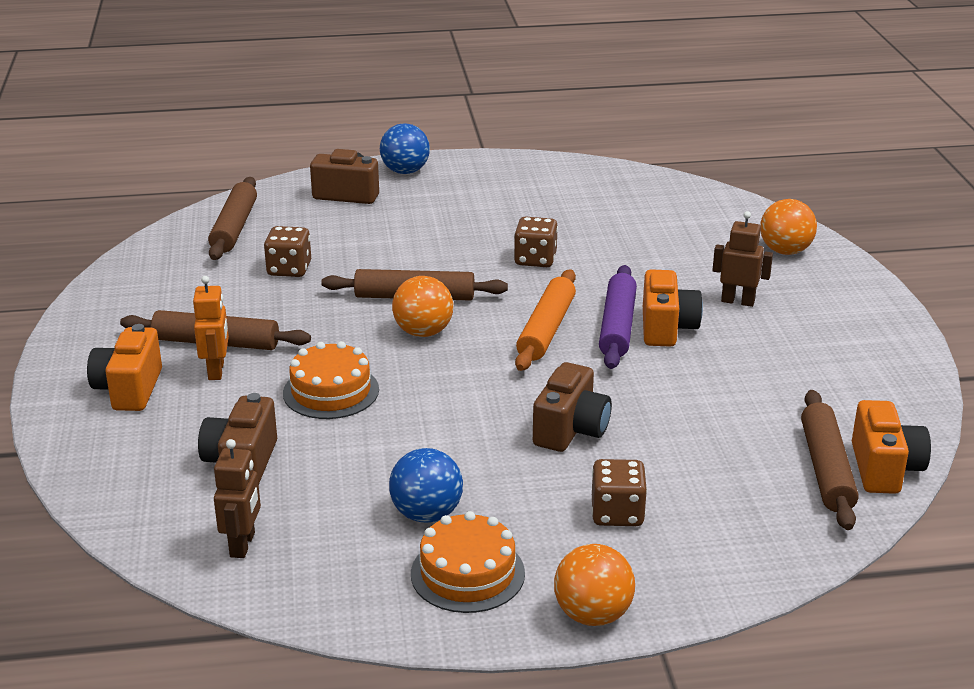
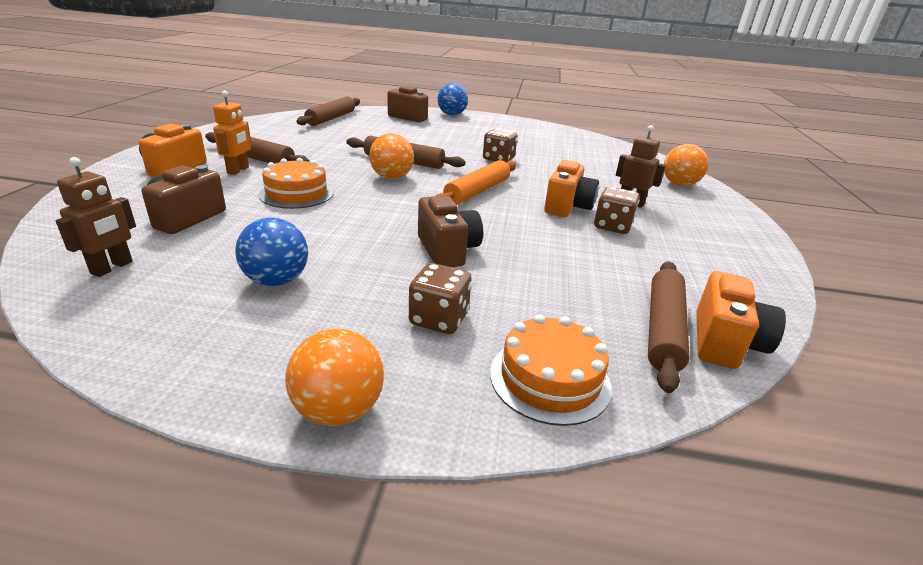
camera: 15 degrees right, 0 degrees up
brown dice [264,226,311,277] -> brown dice moved to [594,187,640,234]
orange cake [411,511,525,613] -> orange cake moved to [490,315,612,426]
brown camera [533,362,612,452] -> brown camera turned 60 degrees counterclockwise [418,196,483,267]
purple rolling pin [599,265,637,369] -> none

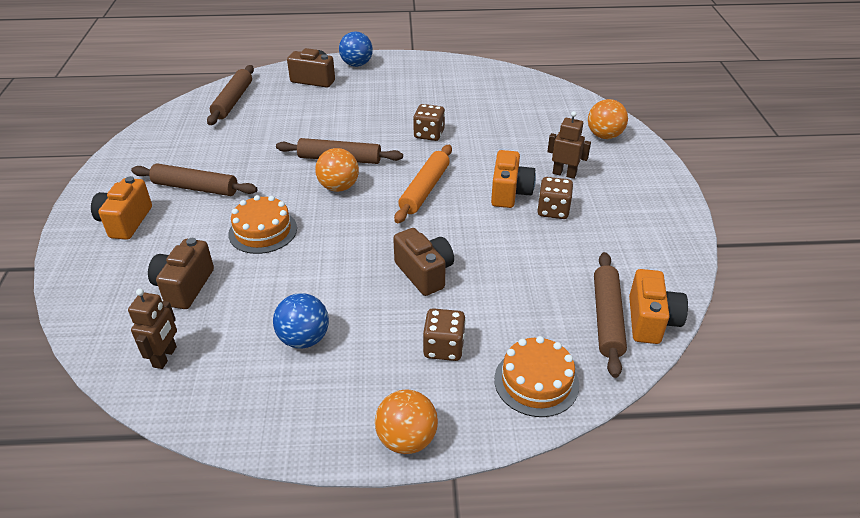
camera: 10 degrees left, 10 degrees up
orange robot [213,91,251,175] -> none

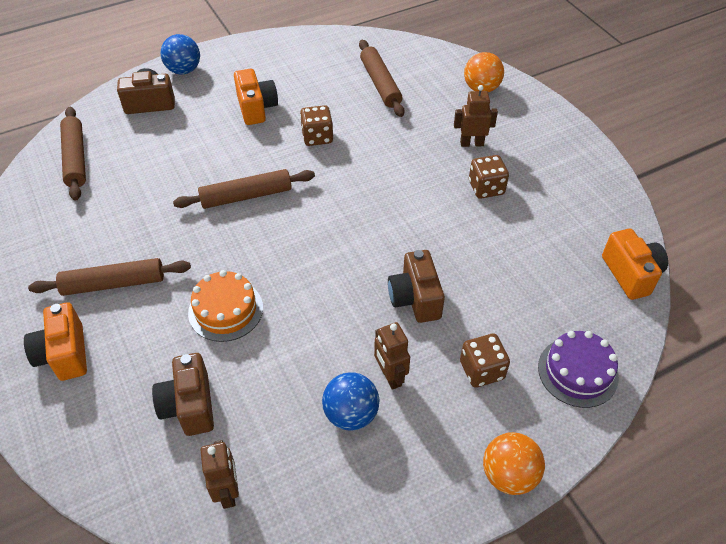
camera: 25 degrees left, 10 degrees up
orange ball [315,148,359,192] -> none
brown camera [393,228,454,296] -> brown camera turned 135 degrees counterclockwise [388,250,445,323]
orange rolling pin [394,145,452,223] -> none
orange camera [491,150,536,208] -> orange camera moved to [234,69,278,125]
orange cake [494,336,579,417] -> purple cake [538,331,619,408]
brown rolling pin [594,252,627,378] -> brown rolling pin moved to [359,40,404,117]
none -> brown robot [374,322,410,390]

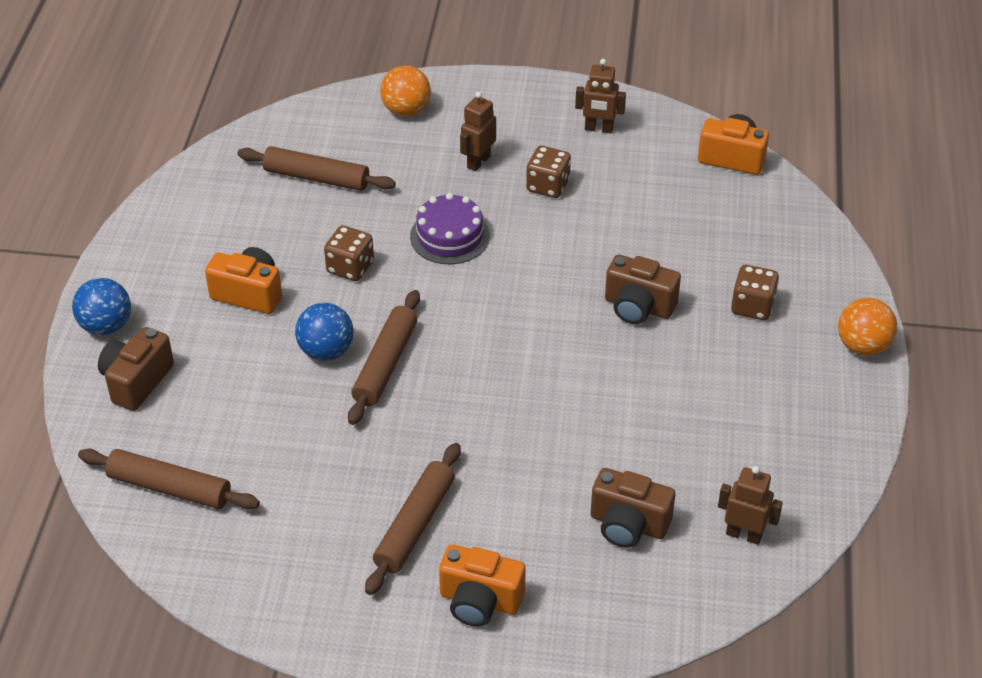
camera: 55 degrees left, 5 degrees down
orange cake [188,270,263,342] -> none
blue ball [322,372,379,431] -> blue ball moved to [295,303,354,361]
brown robot [374,322,410,390] -> brown robot moved to [575,59,626,133]
purple cake [538,331,619,408] -> purple cake moved to [410,193,490,264]

